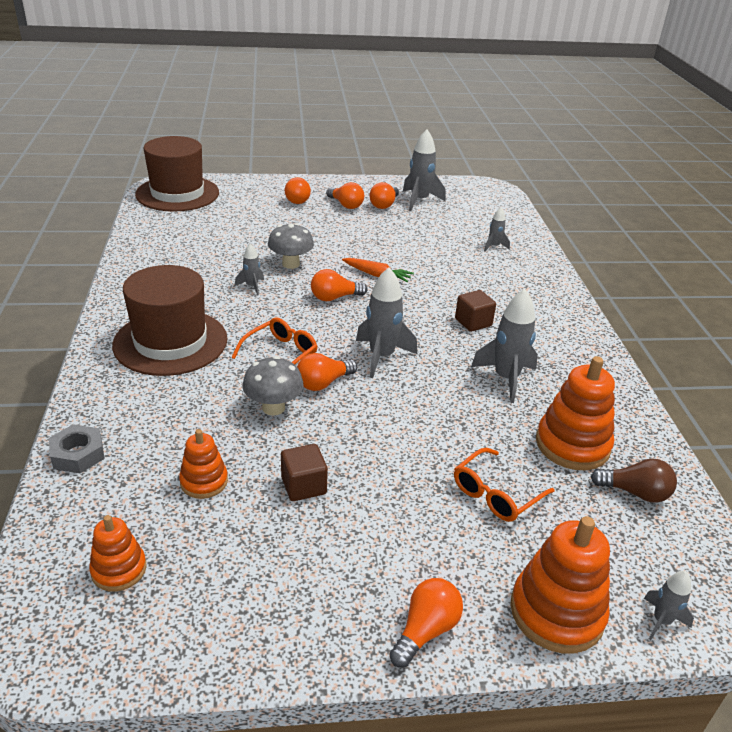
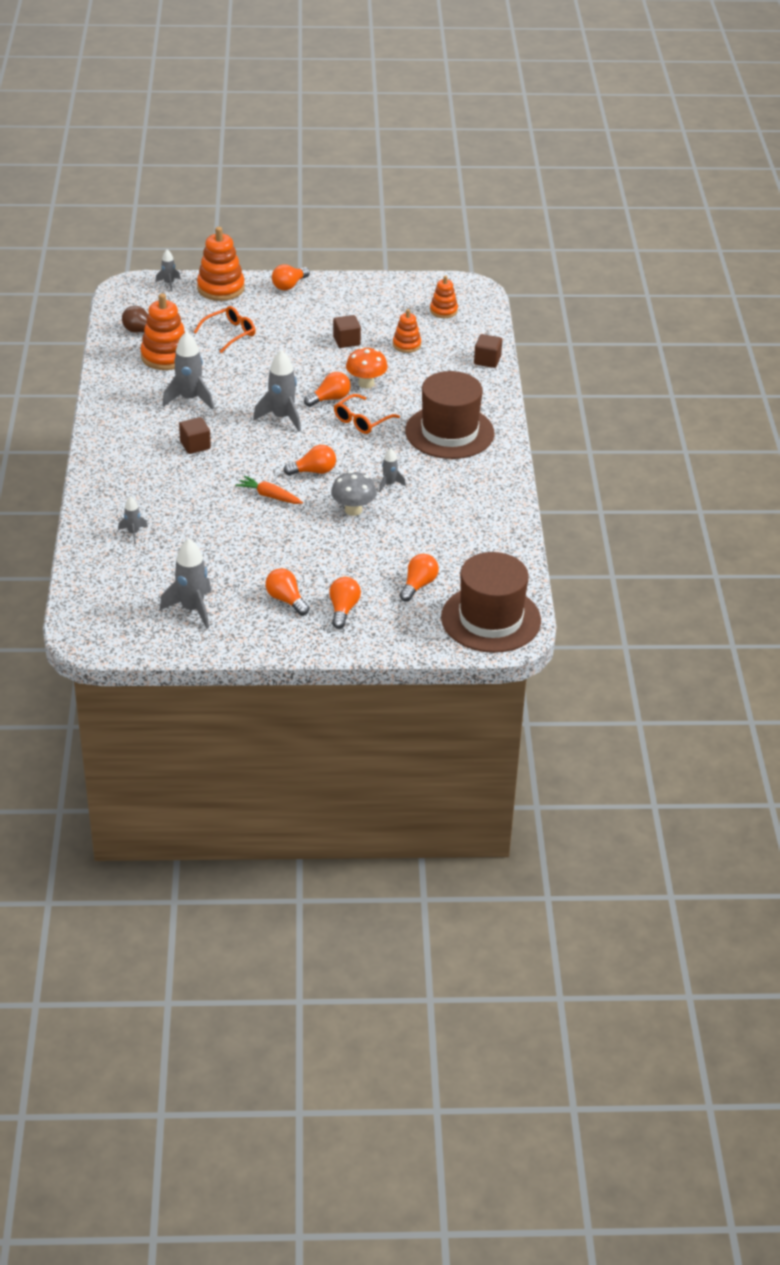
camera: 175 degrees left, 5 degrees up
grey nut [49,424,105,473] -> brown cube [474,334,502,368]
grey mushroom [242,356,304,416] -> orange mushroom [346,347,388,388]
orange light bulb [369,182,399,209] -> orange light bulb moved to [399,554,439,602]

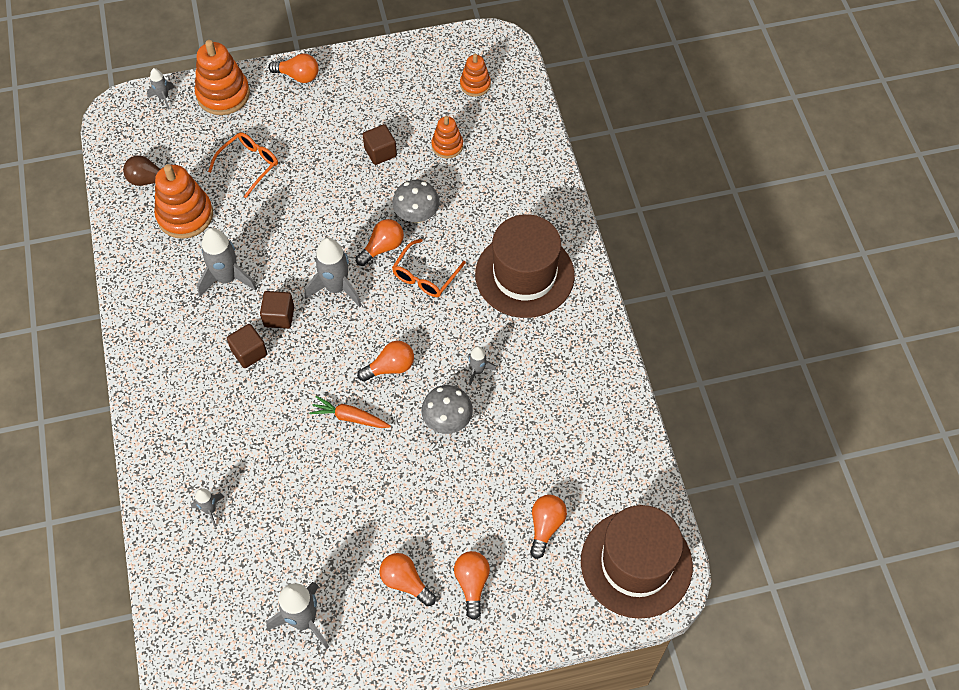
camera: 10 degrees left, 20 degrees up
orange light bulb [272,264,310,290] -> orange light bulb turned 105 degrees counterclockwise [268,54,318,83]
orange mushroom [346,347,388,388] -> grey mushroom [392,180,440,223]
brown cube [474,334,502,368] -> brown cube moved to [260,291,294,329]

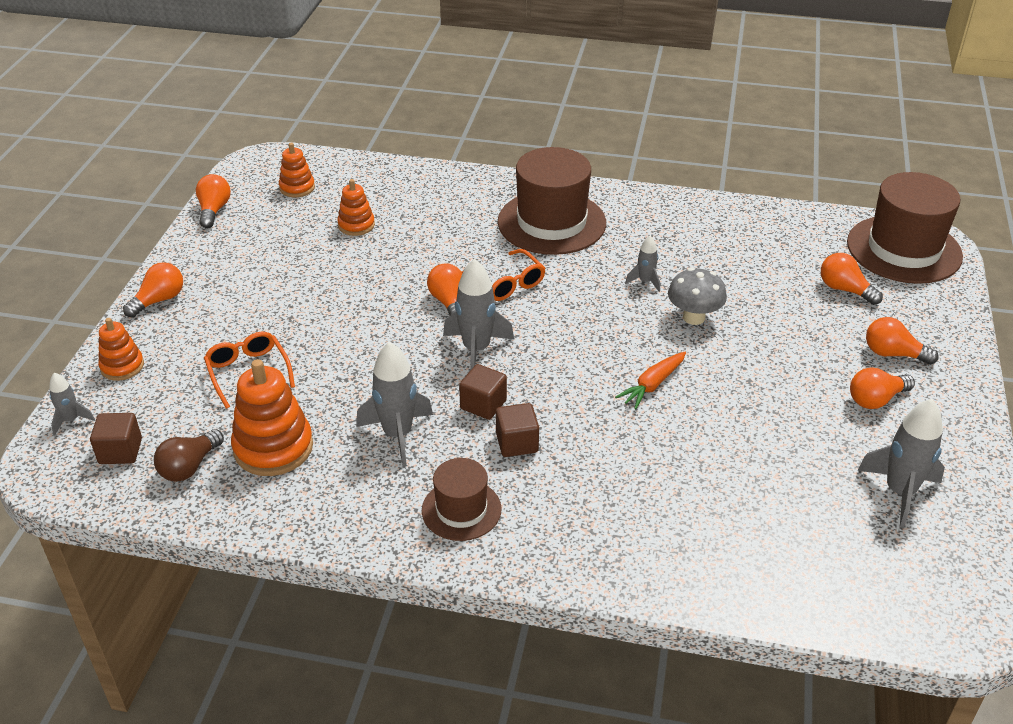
camera: 65 degrees left, 20 degrees down
grey rocket [191,488,224,527] -> none
orange stacking toy [195,40,250,115] -> orange stacking toy [98,318,144,381], size x0.58
orange light bulb [357,341,414,382] -> orange light bulb moved to [196,174,231,228]
brown cube [362,124,397,165] -> brown cube moved to [90,413,142,464]
grey mushroom [392,180,440,223] -> none
none -> brown hat [422,458,502,541]

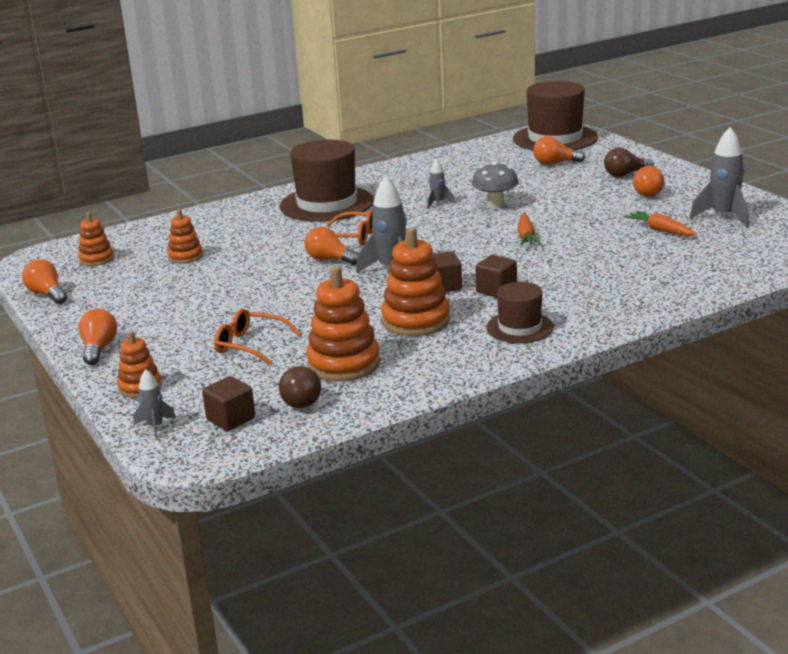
camera: 40 degrees left, 15 degrees down
grey rocket [356,342,433,467] -> orange stacking toy [381,227,450,336]
orange light bulb [866,317,939,365] -> brown light bulb [604,148,654,177]
none -> orange carrot [625,211,697,236]

